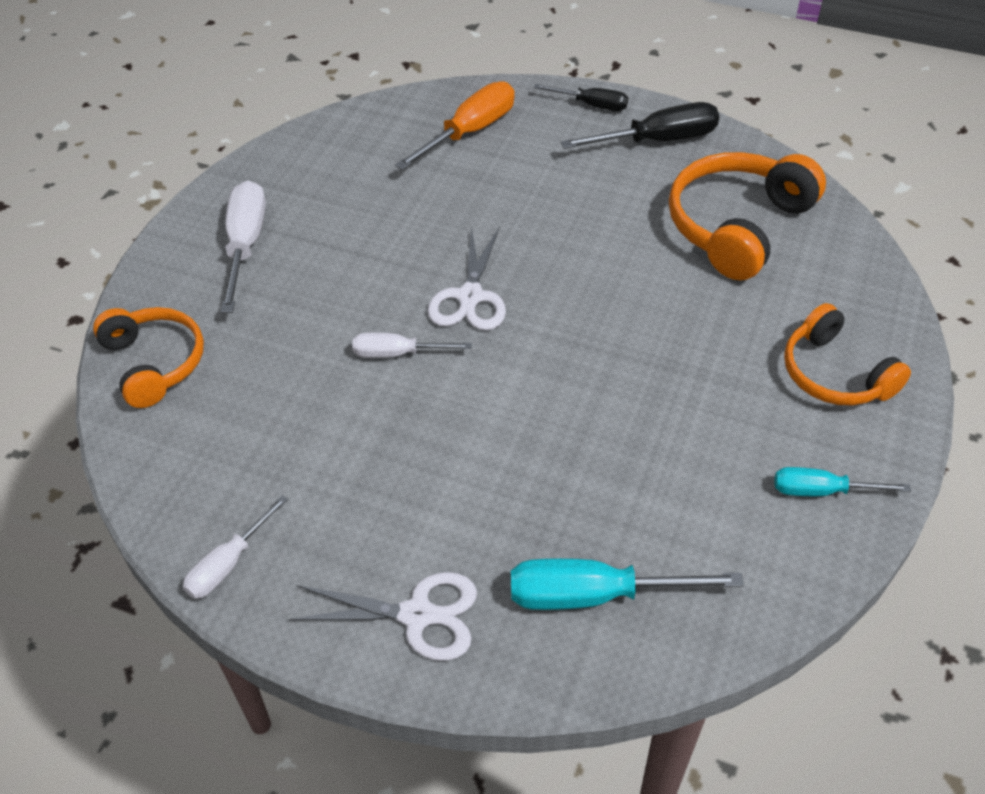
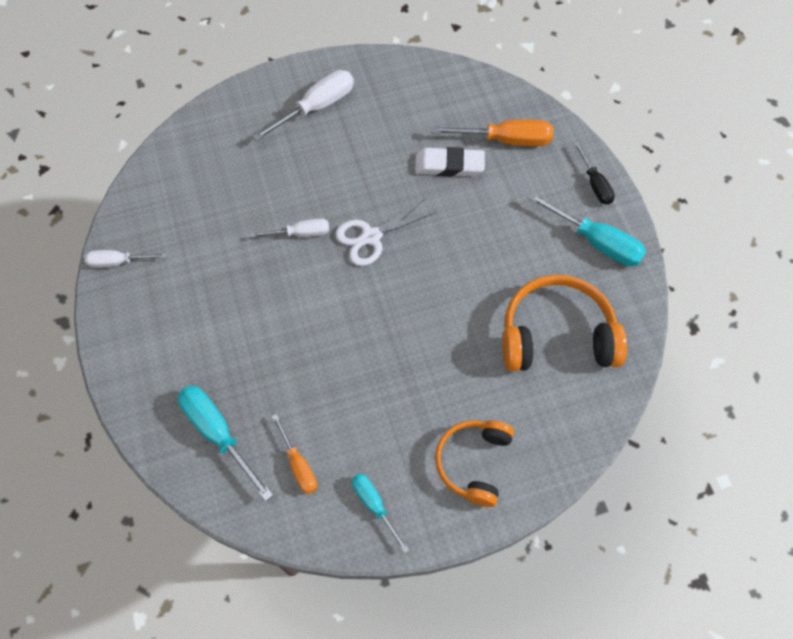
camera: 50 degrees right, 15 degrees up
orange headphones [93,307,204,408] -> none
white scissors [289,572,477,661] -> none
white screwdriver [352,332,472,358] -> white screwdriver turned 120 degrees clockwise [250,218,329,238]
black screwdriver [561,102,719,149] -> turquoise screwdriver [527,192,646,266]
none -> orange screwdriver [272,414,317,494]
none -> white eraser [415,147,485,177]

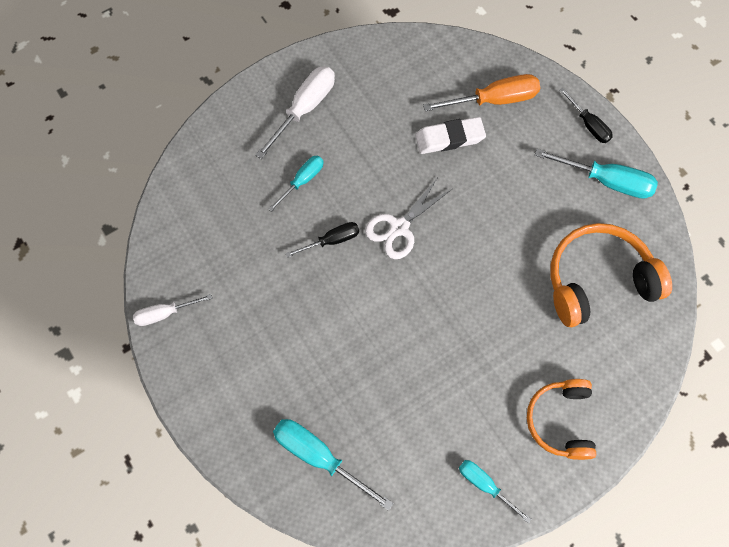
camera: 15 degrees left, 5 degrees up
white screwdriver [250,218,329,238] -> black screwdriver [285,222,359,258]
orange screwdriver [272,414,317,494] -> none
none -> turquoise screwdriver [268,156,323,212]

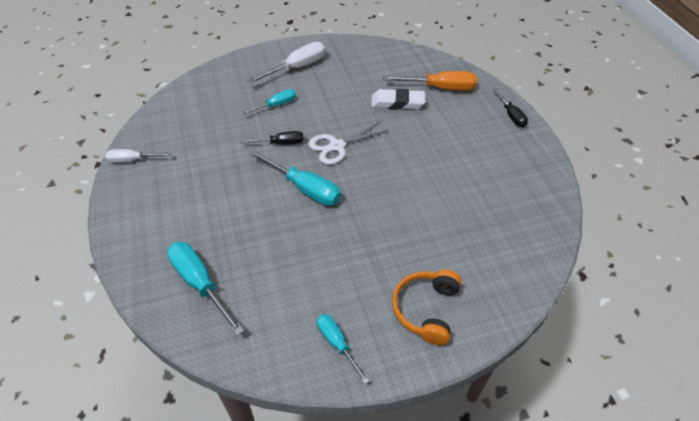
camera: 15 degrees right, 20 degrees down
turquoise screwdriver [535,149,658,199] -> turquoise screwdriver moved to [250,150,341,206]
orange headphones [550,223,672,327] -> none

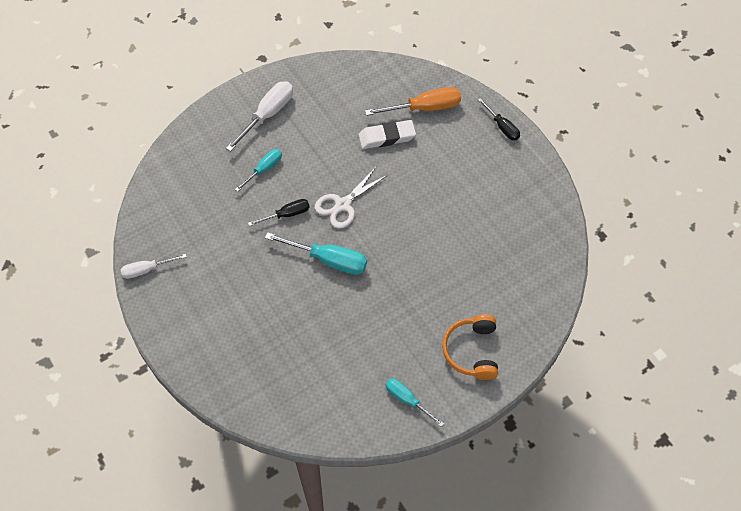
camera: 15 degrees left, 10 degrees up
turquoise screwdriver [167,242,244,336] -> none

